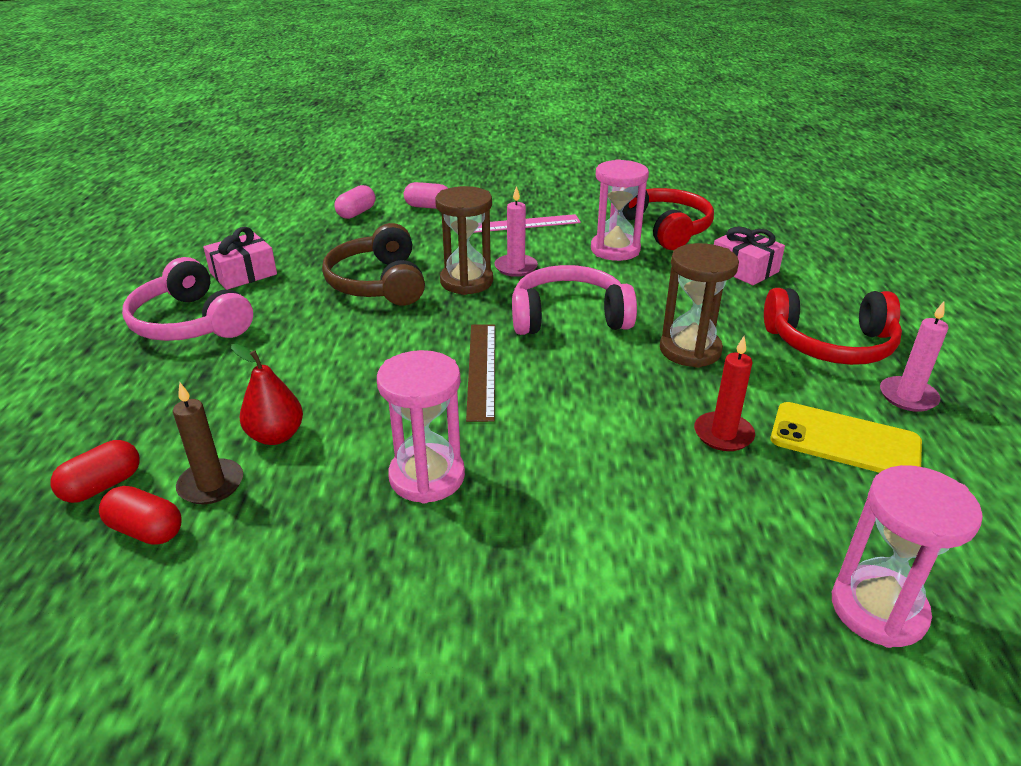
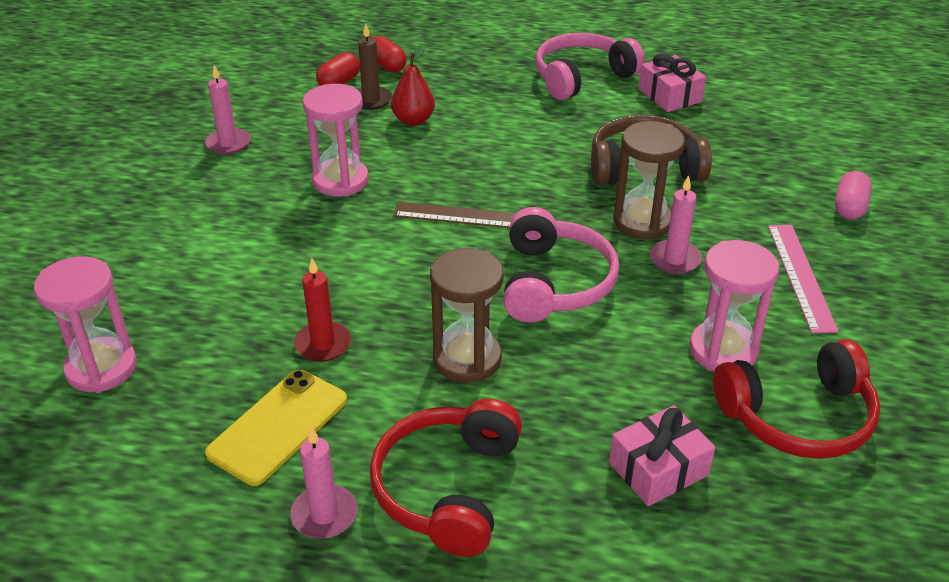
camera: 100 degrees right, 5 degrees up
pink capsule [335,185,376,219] -> none
none -> pink candle [205,65,251,155]

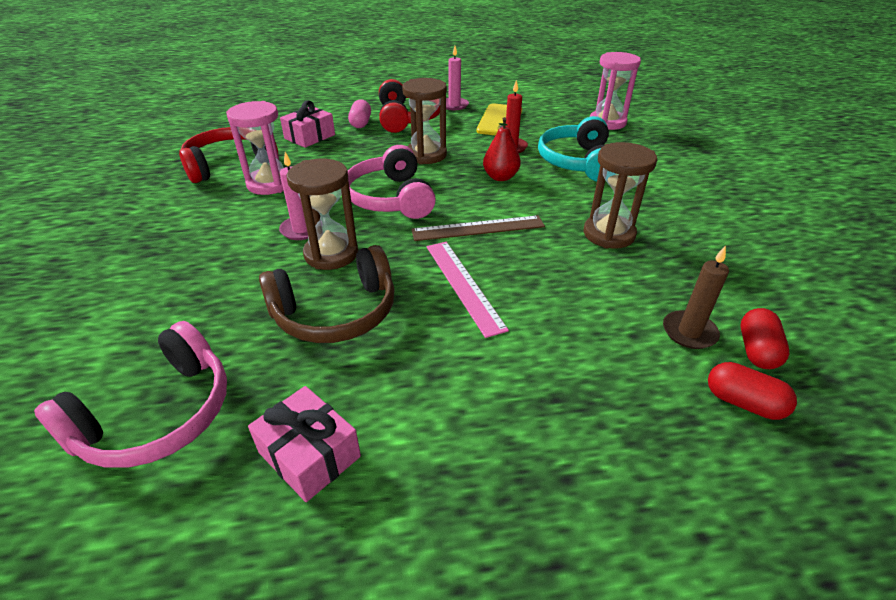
camera: 160 degrees right, 0 degrees up
pink candle [205,65,251,155] -> none
pink hourglass [303,84,369,197] -> brown hourglass [584,142,657,249]
red pear [391,45,435,126] -> red pear moved to [483,117,521,181]
pink headphones [535,33,645,100] -> pink headphones moved to [34,321,227,468]
pink ruler [768,225,839,333] -> pink ruler moved to [426,242,509,338]
pink capsule [835,171,872,220] -> pink capsule moved to [348,99,371,128]
none -> turquoise headphones [538,116,609,181]

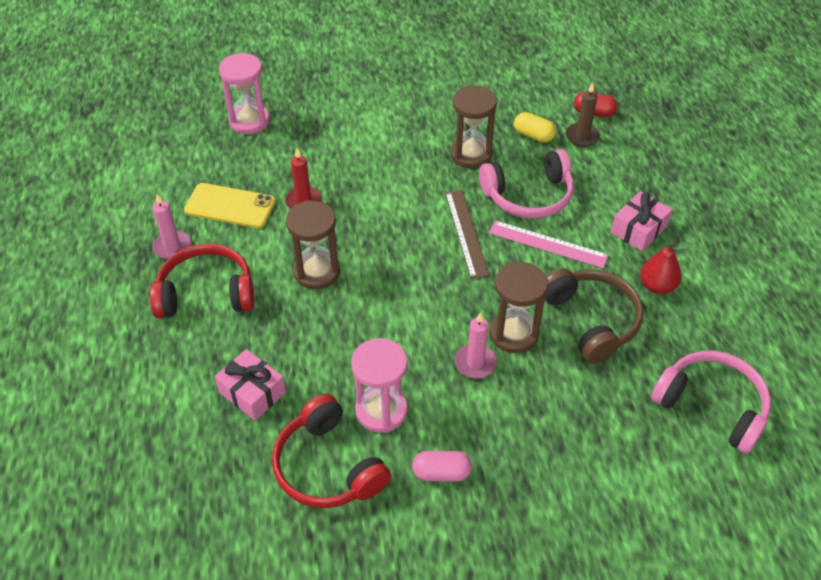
camera: 90 degrees left, 10 degrees up
pink gift [248,386,361,502] -> pink gift moved to [611,191,673,251]
pink capsule [348,99,371,128] -> pink capsule moved to [412,451,472,481]
pink headphones [348,145,436,219] -> pink headphones moved to [479,149,574,219]
pink ruler [426,242,509,338] -> pink ruler turned 45 degrees clockwise [489,220,609,268]
red pear [483,117,521,181] -> red pear moved to [640,241,693,294]
turquoise headphones [538,116,609,181] -> none
red capsule [708,362,797,420] -> none
none -> yellow capsule [514,112,556,143]

